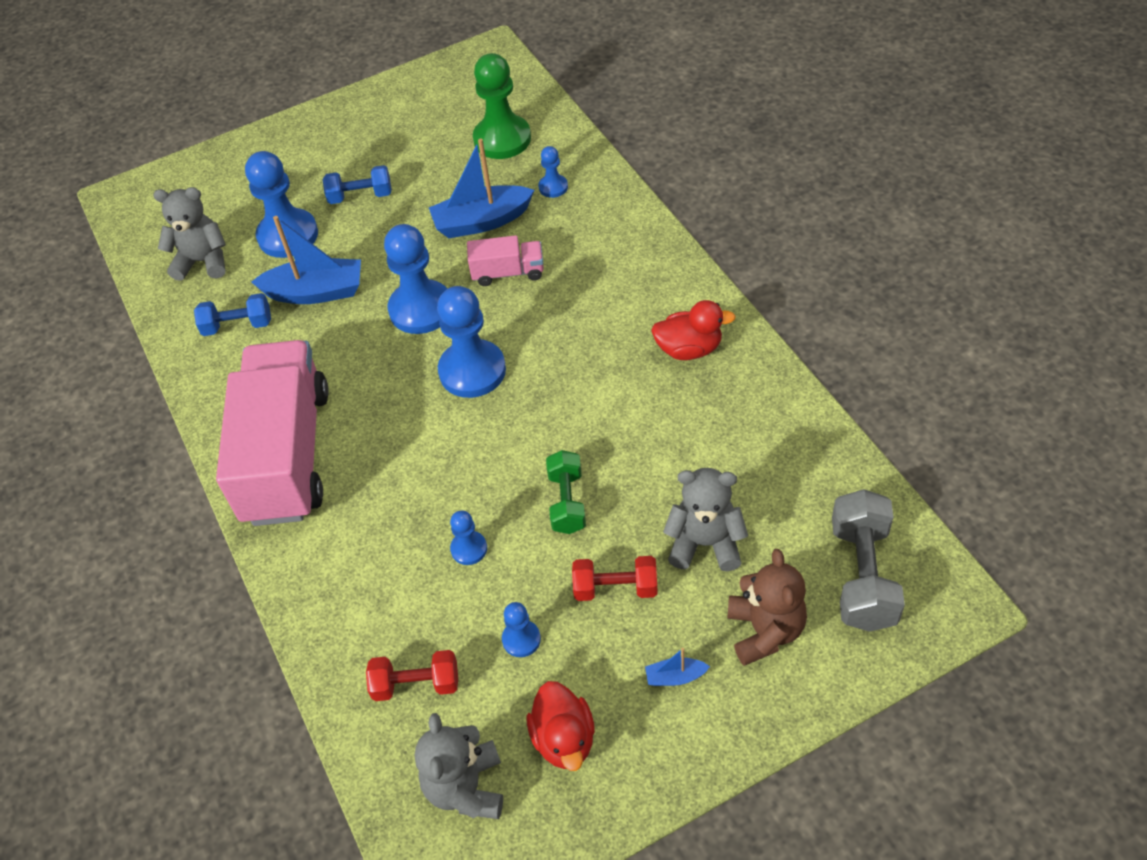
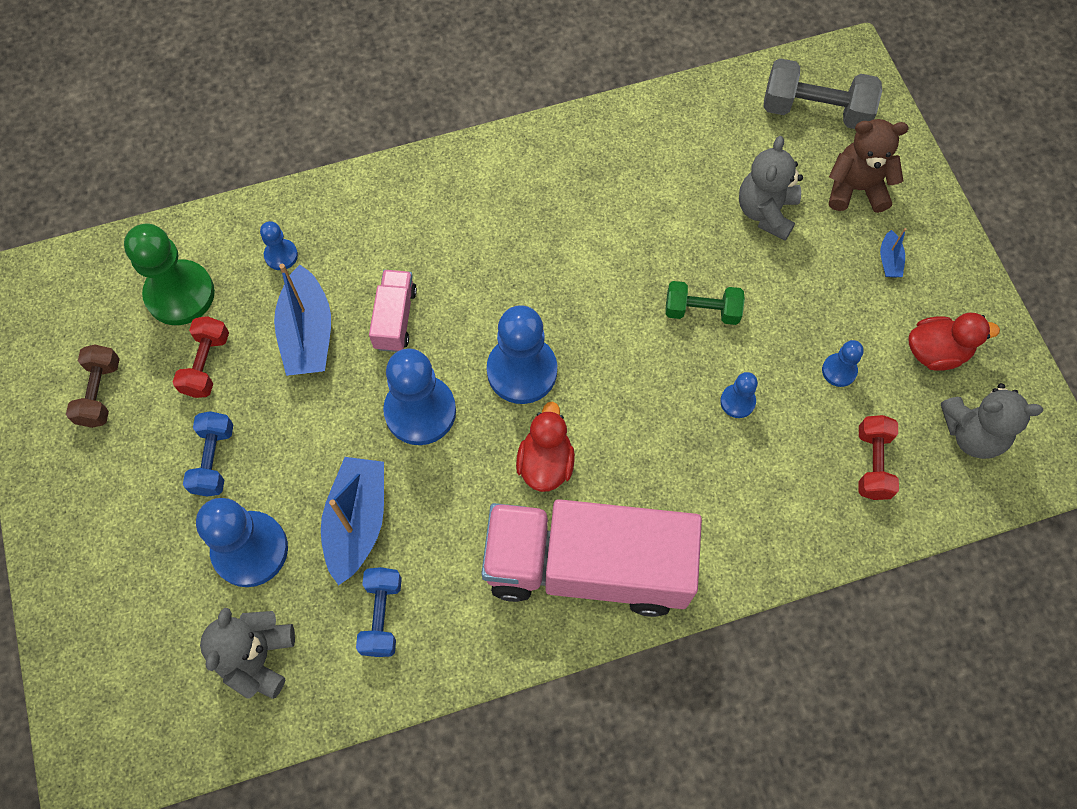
camera: 85 degrees left, 15 degrees up
red dumbbell [572,556,658,601] -> red dumbbell moved to [173,316,229,398]
red duck [651,300,736,360] -> red duck moved to [516,401,575,492]
none -> brown dumbbell [66,344,120,428]

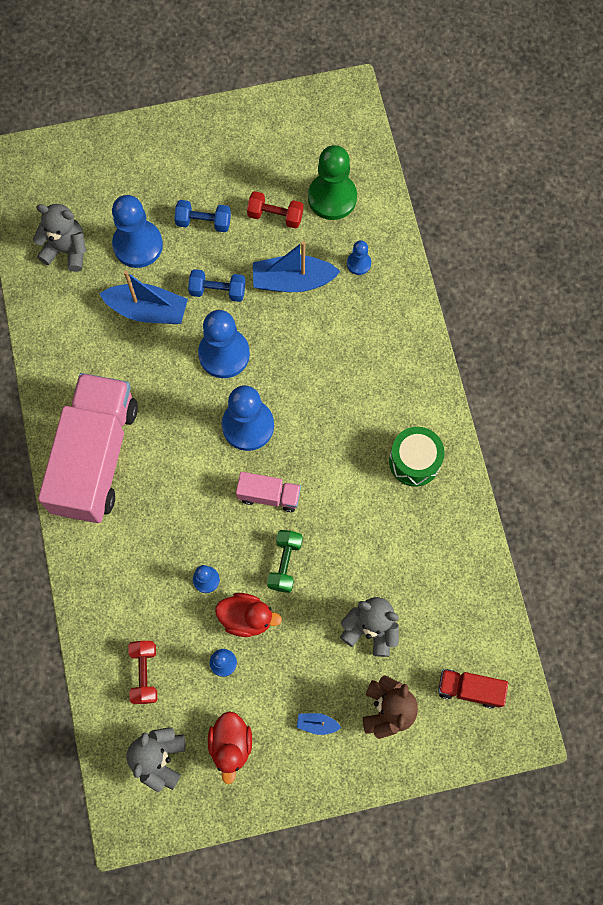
camera: 95 degrees right, 5 degrees up
brown dumbbell [66,344,120,428] -> none
blue dumbbell [356,567,402,657] -> blue dumbbell moved to [188,269,246,302]
pink truck [369,270,417,352] -> pink truck moved to [236,472,301,512]
red duck [516,401,575,492] -> red duck moved to [215,593,282,637]
grey dumbbell [763,58,882,129] -> red truck [438,669,508,709]
red dumbbell [859,415,899,500] -> red dumbbell turned 75 degrees clockwise [128,641,157,704]
none -> green drum [389,427,445,487]

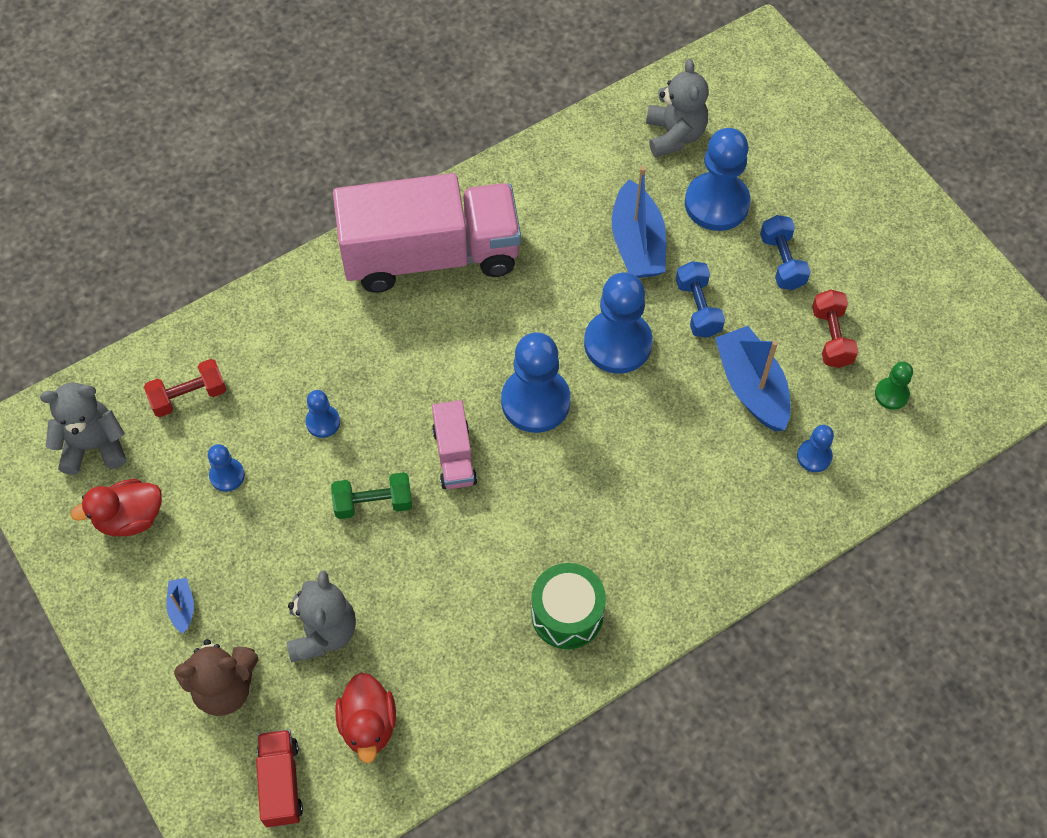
camera: 70 degrees right, 10 degrees down
red duck [215,593,282,637] -> red duck moved to [335,673,396,763]
green pawn [308,145,357,220] -> green pawn [875,362,913,410], size x0.49

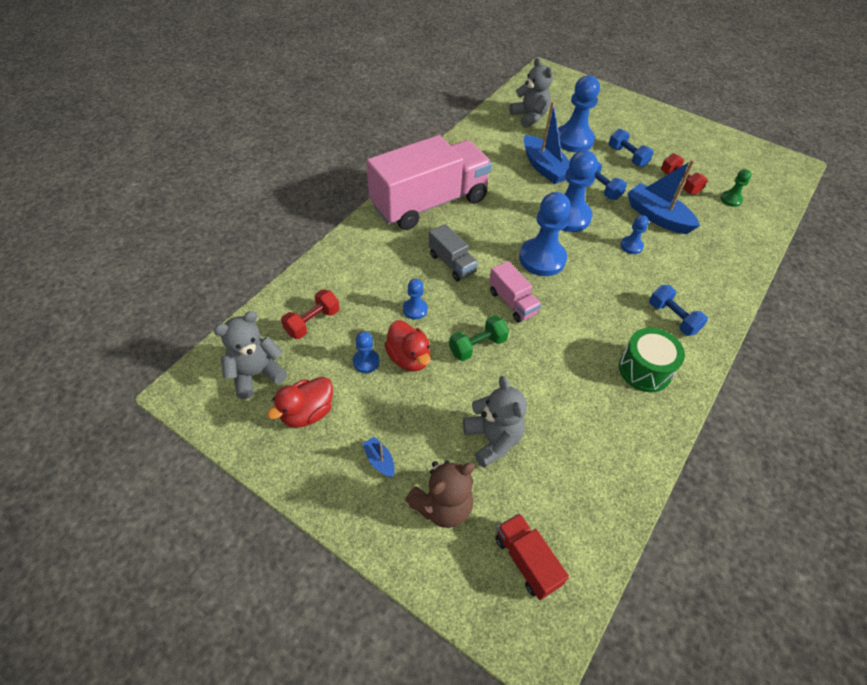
camera: 25 degrees left, 10 degrees down
red duck [335,673,396,763] -> red duck moved to [384,320,431,372]
blue pawn [797,425,834,472] -> blue pawn moved to [620,215,649,254]
none -> grey truck [429,224,478,281]
none -> blue dumbbell [649,285,708,336]

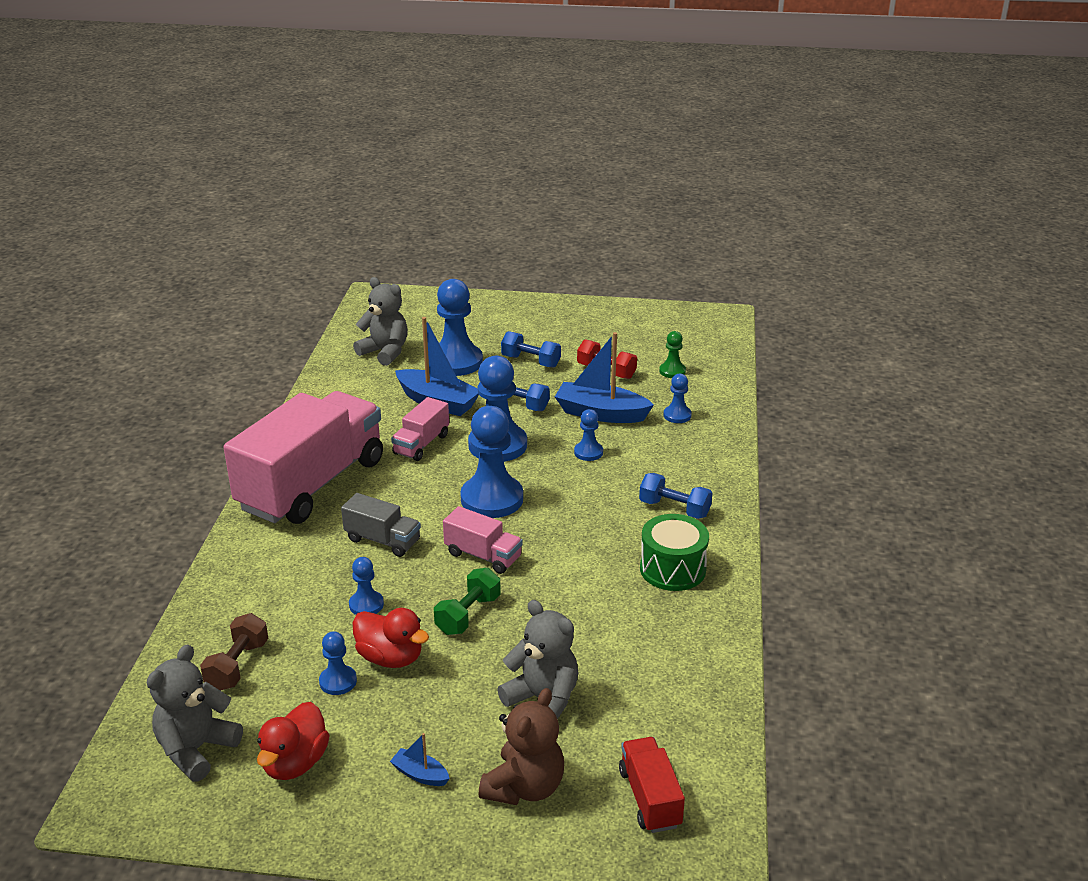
camera: 25 degrees left, 20 degrees down
red dumbbell [281,289,340,339] -> brown dumbbell [200,613,268,691]
red truck [495,513,569,600] -> red truck turned 45 degrees clockwise [619,737,685,833]
none -> pink truck [391,397,449,461]
none -> blue pawn [663,374,692,423]

